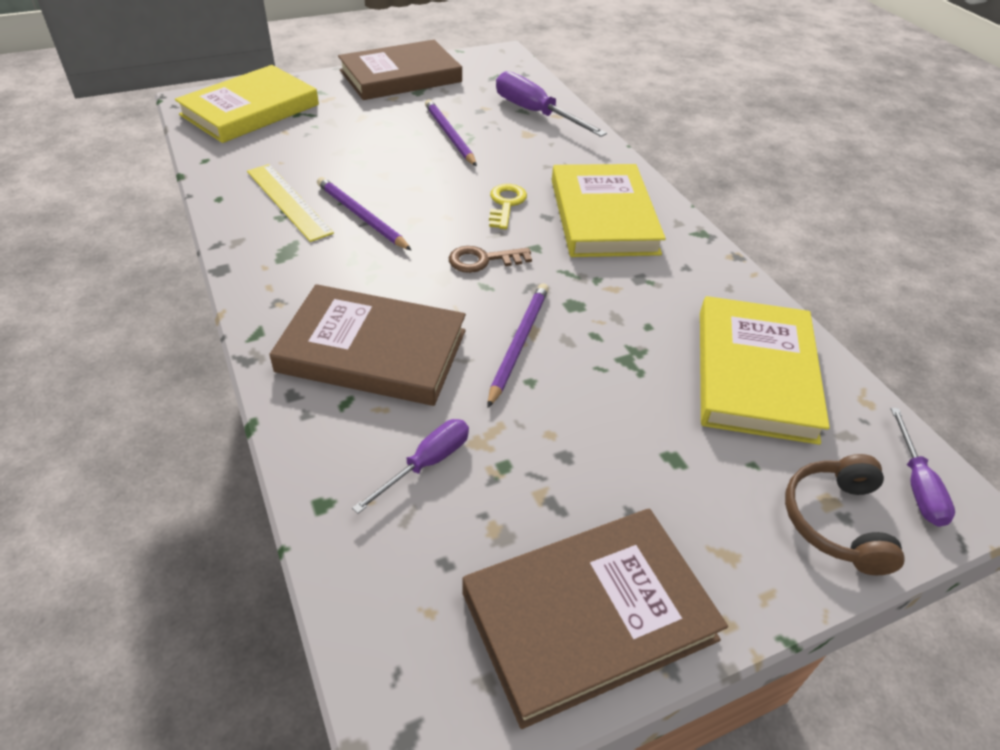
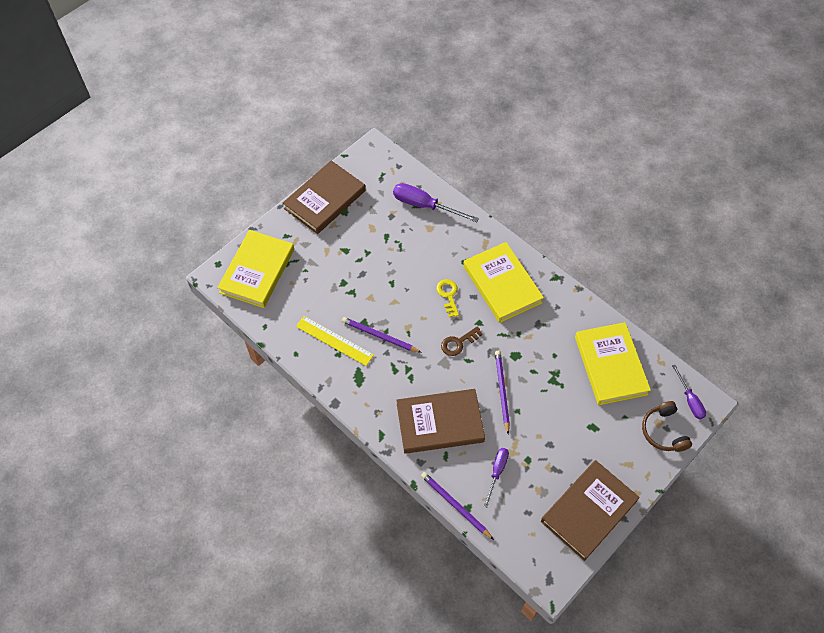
camera: 20 degrees left, 15 degrees up
purple pencil [425,99,477,166] -> purple pencil moved to [421,472,494,540]

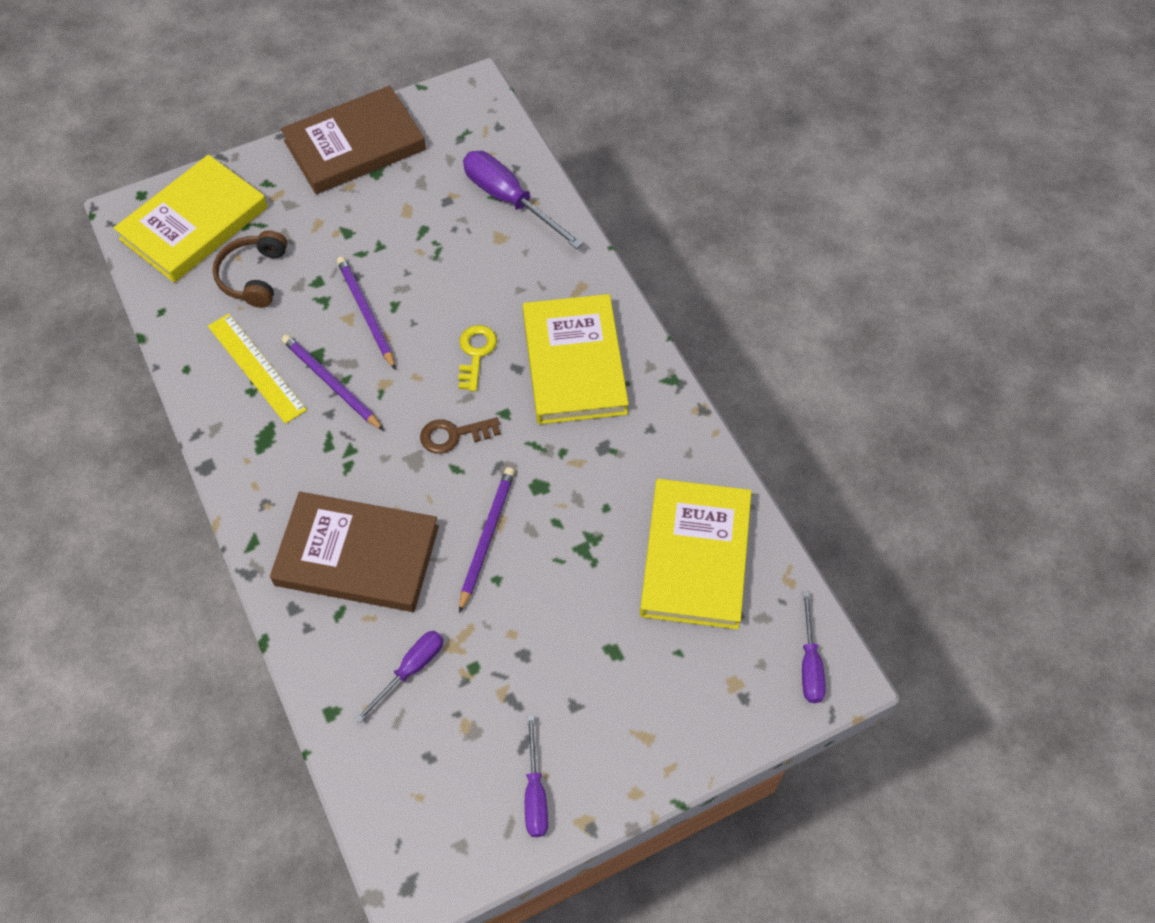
camera: 20 degrees right, 0 degrees up
purple pencil [421,472,494,540] -> purple pencil moved to [337,256,396,370]
brown book [541,460,640,561] -> purple screwdriver [525,715,548,837]
brown headphones [642,401,692,452] -> brown headphones moved to [213,230,287,308]

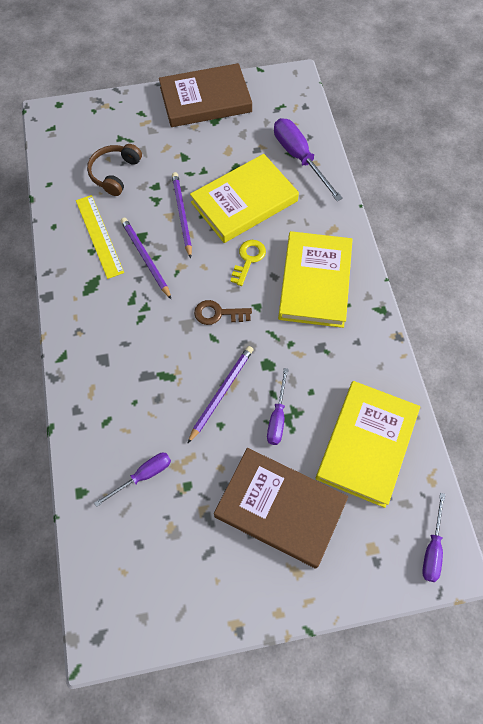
camera: 15 degrees right, 5 degrees up
yellow book [114,155,268,283] -> yellow book moved to [190,154,299,243]
brown book [270,492,439,612] -> brown book moved to [214,448,348,569]
purple screwdriver [525,715,548,837] -> purple screwdriver moved to [267,368,289,445]

